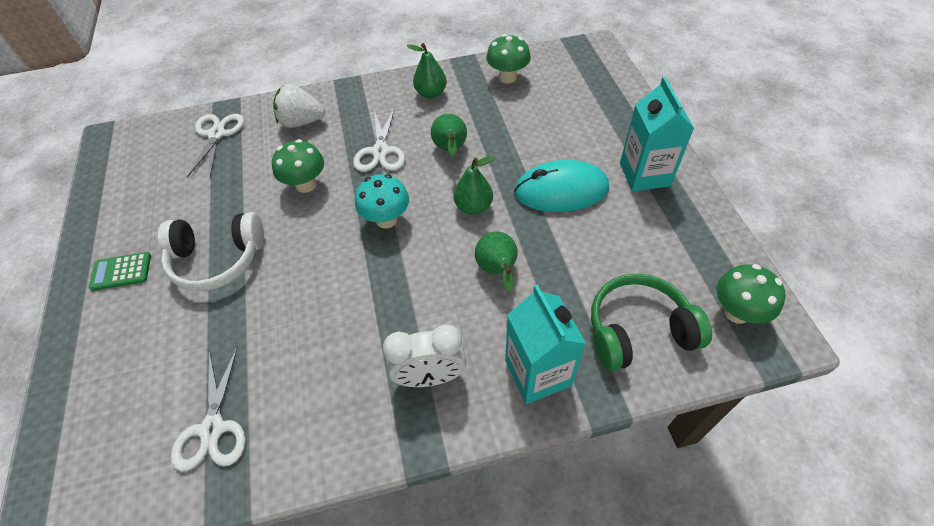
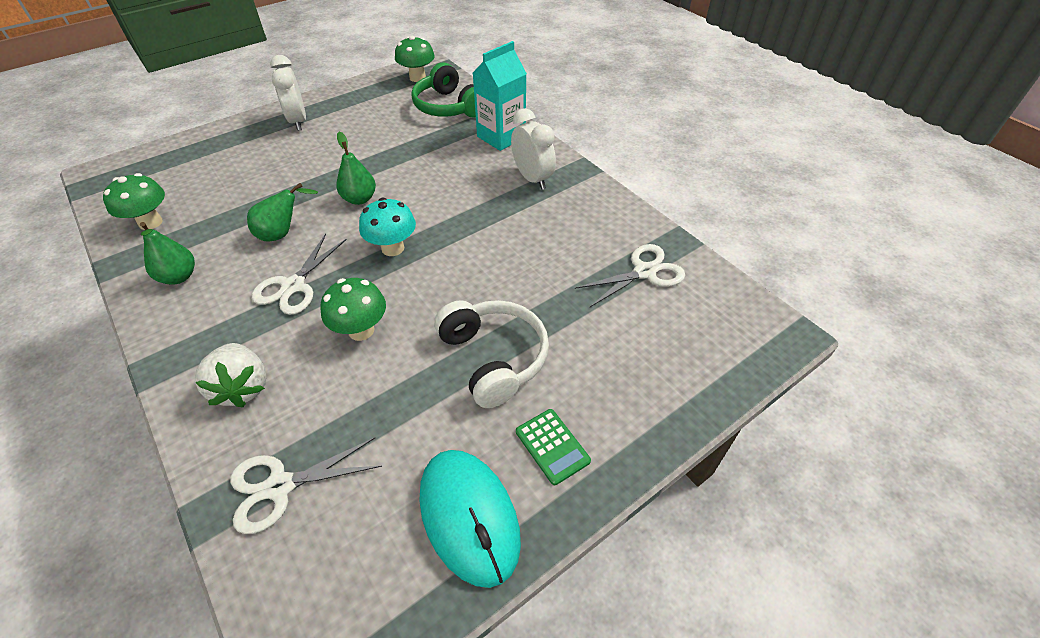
camera: 115 degrees left, 5 degrees down
white scissors [353,107,405,172] -> white scissors turned 135 degrees clockwise [252,234,347,315]
green pear [475,232,518,292] -> none
turquoise mouse [514,160,609,212] -> turquoise mouse moved to [420,450,521,588]
turquoise carton [620,77,694,191] -> white clock [270,55,306,131]

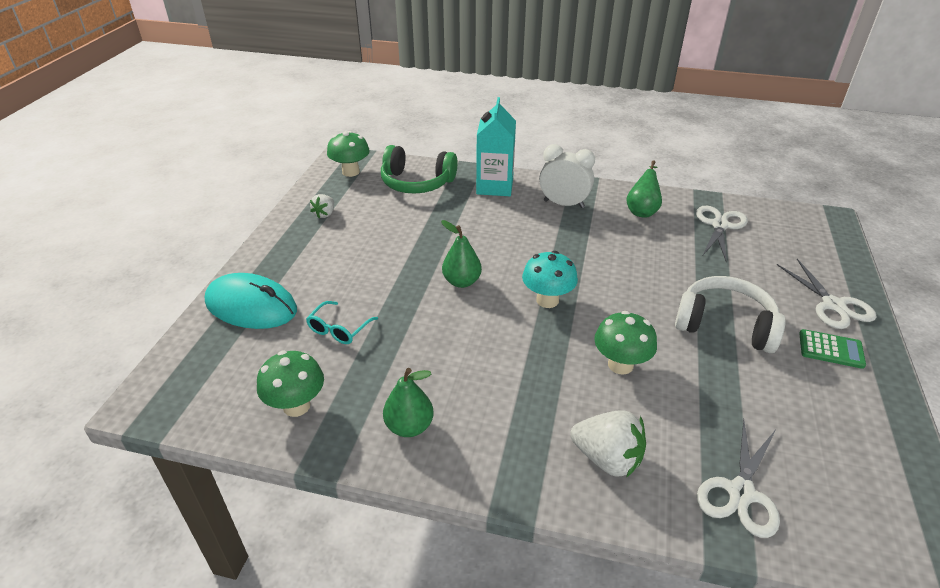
camera: 40 degrees left, 10 degrees down
green pear [247,183,318,241] -> green pear moved to [626,160,662,218]
white scissors [252,234,347,315] -> white scissors moved to [777,259,877,329]
white clock [270,55,306,131] -> none
turquoise mouse [420,450,521,588] -> turquoise mouse moved to [205,273,297,329]
none -> turquoise glasses [306,301,378,344]
none -> white strawberry [310,194,334,218]

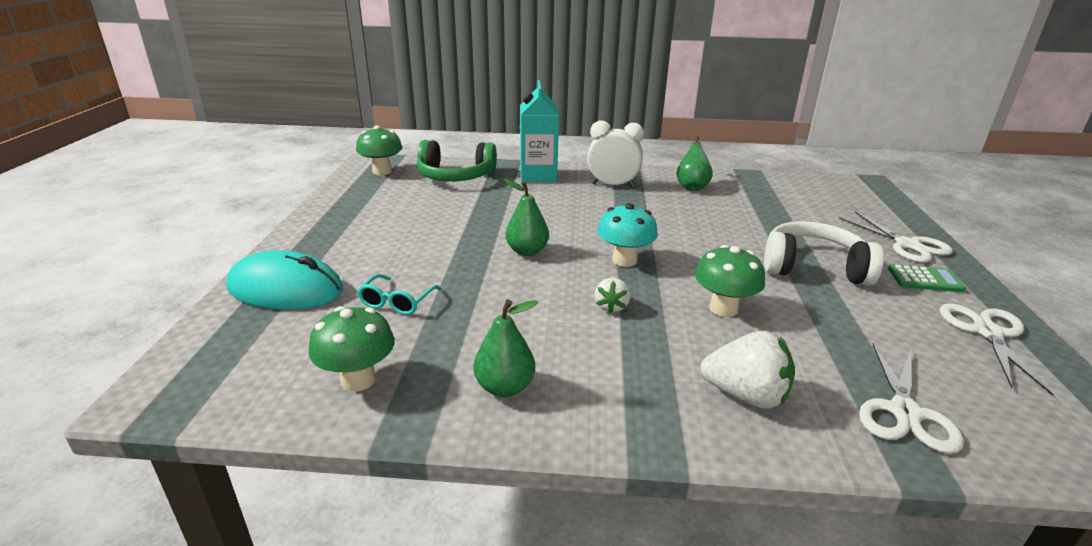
camera: 10 degrees left, 10 degrees down
white strawberry [310,194,334,218] -> white strawberry moved to [595,278,630,314]
white scissors [696,206,748,262] -> white scissors moved to [940,303,1053,396]

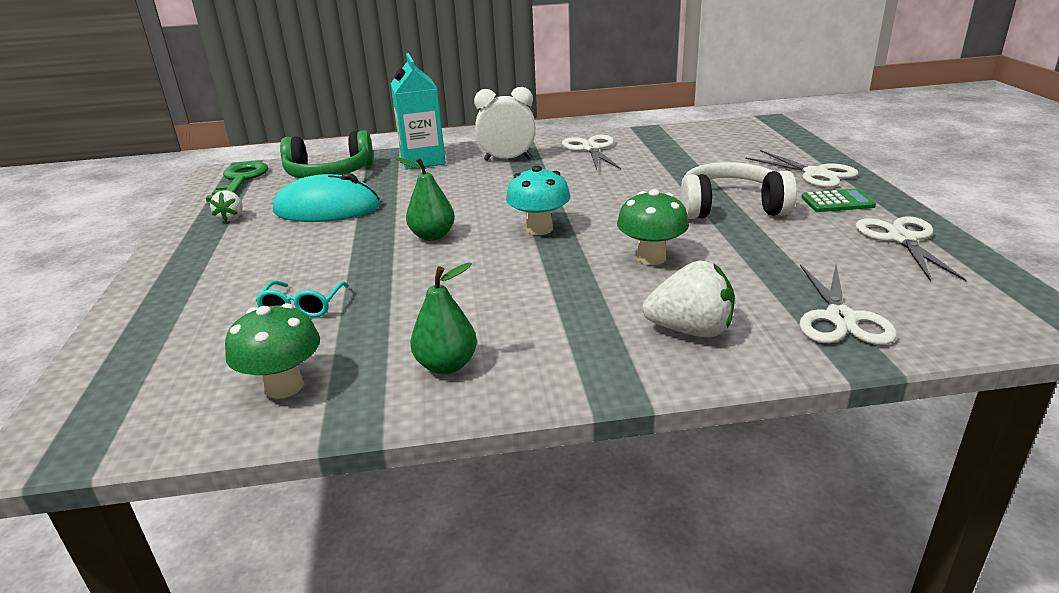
camera: 10 degrees left, 0 degrees up
turquoise mouse [226,250,343,309] -> turquoise mouse moved to [273,173,380,222]
green mushroom [356,126,402,175] -> green key [206,161,268,202]
white strawberry [595,278,630,314] -> white strawberry moved to [210,190,242,222]
green pear [677,136,713,191] -> white scissors [562,135,621,170]

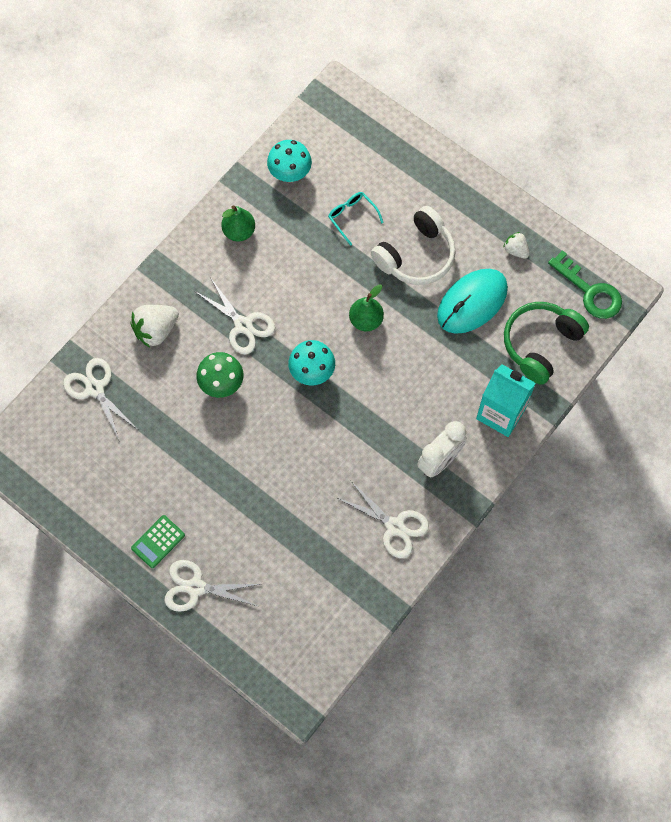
camera: 135 degrees right, 40 degrees up
green mushroom [225,303,320,399] -> turquoise mushroom [267,140,312,182]
white headphones [681,162,797,219] -> white headphones moved to [371,206,456,285]
white scissors [856,216,967,281] -> white scissors moved to [196,277,275,354]

